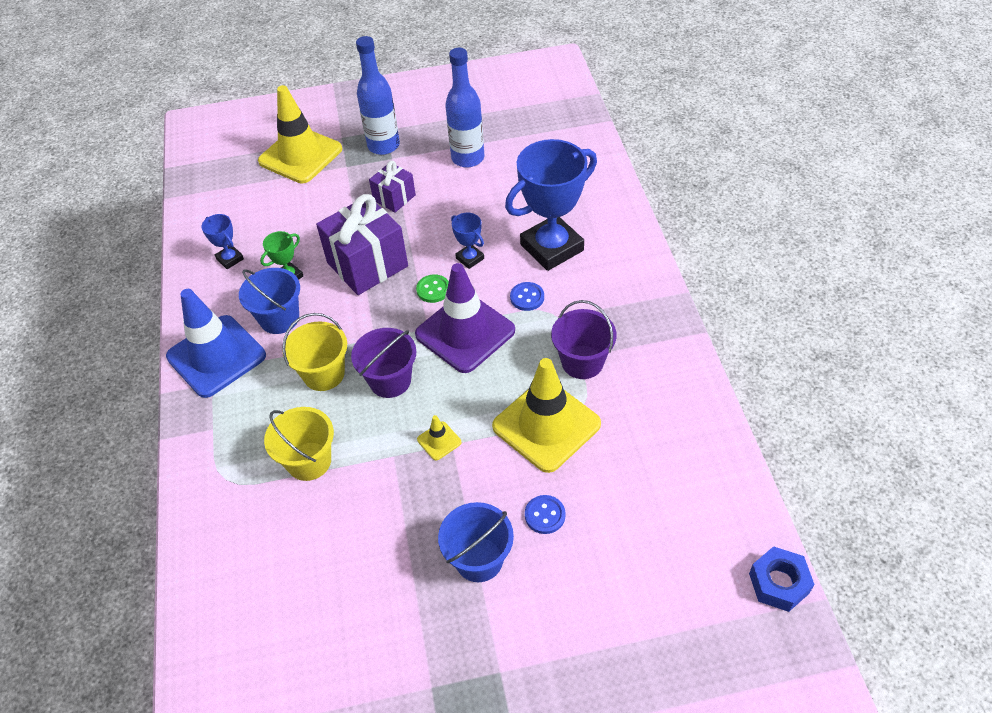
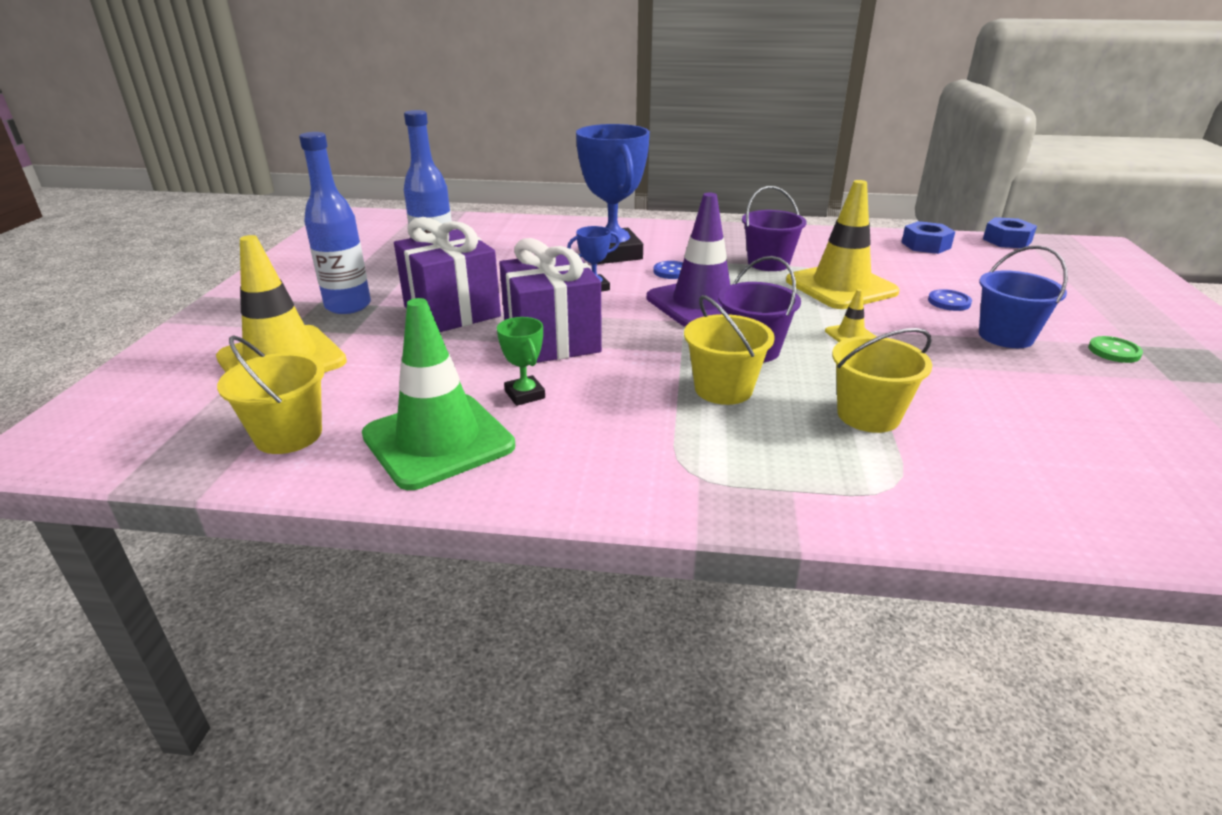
camera: 75 degrees left, 20 degrees down
blue traffic cone [166,289,266,398] -> none
blue trophy [201,214,244,269] -> green traffic cone [362,298,515,490]
blue bucket [239,268,300,334] -> none
purple gift [369,161,416,213] -> purple gift [394,217,501,332], size x1.83
green button [416,274,449,303] -> green button moved to [1088,336,1143,363]
none -> yellow bucket [217,335,325,454]
none -> blue nut [901,221,955,254]

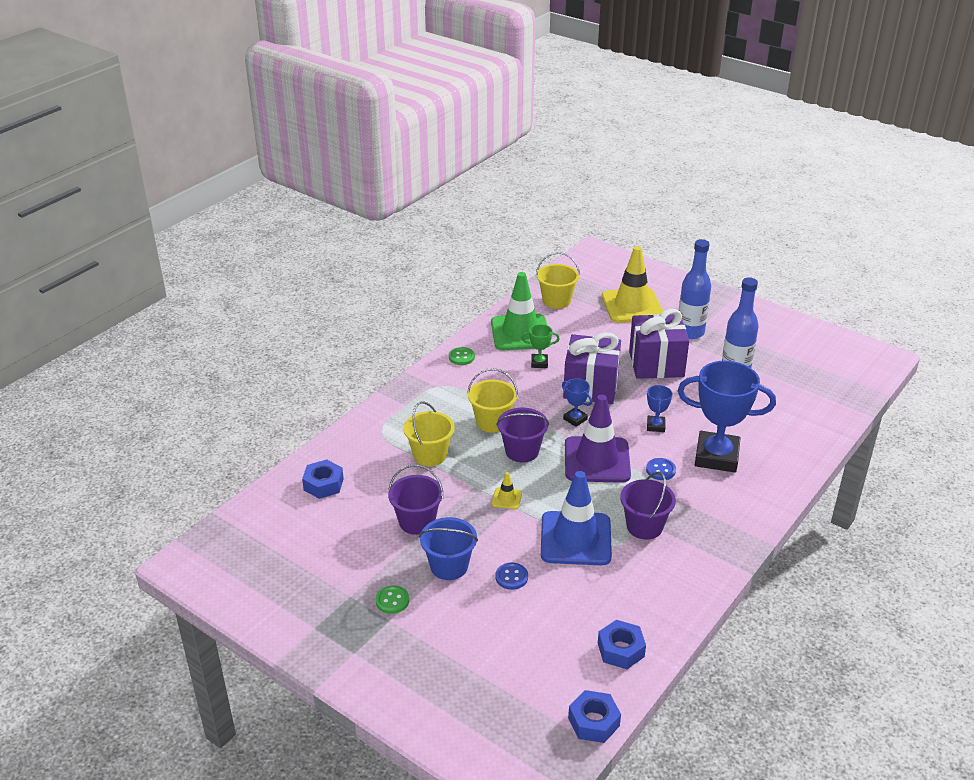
camera: 120 degrees right, 5 degrees up
yellow traffic cone [786,180,900,309] -> blue traffic cone [541,471,612,565]
none -> blue nut [302,460,344,499]
none -> purple bucket [388,465,443,535]
none -> green button [449,347,475,365]
none -> blue trophy [562,378,592,427]

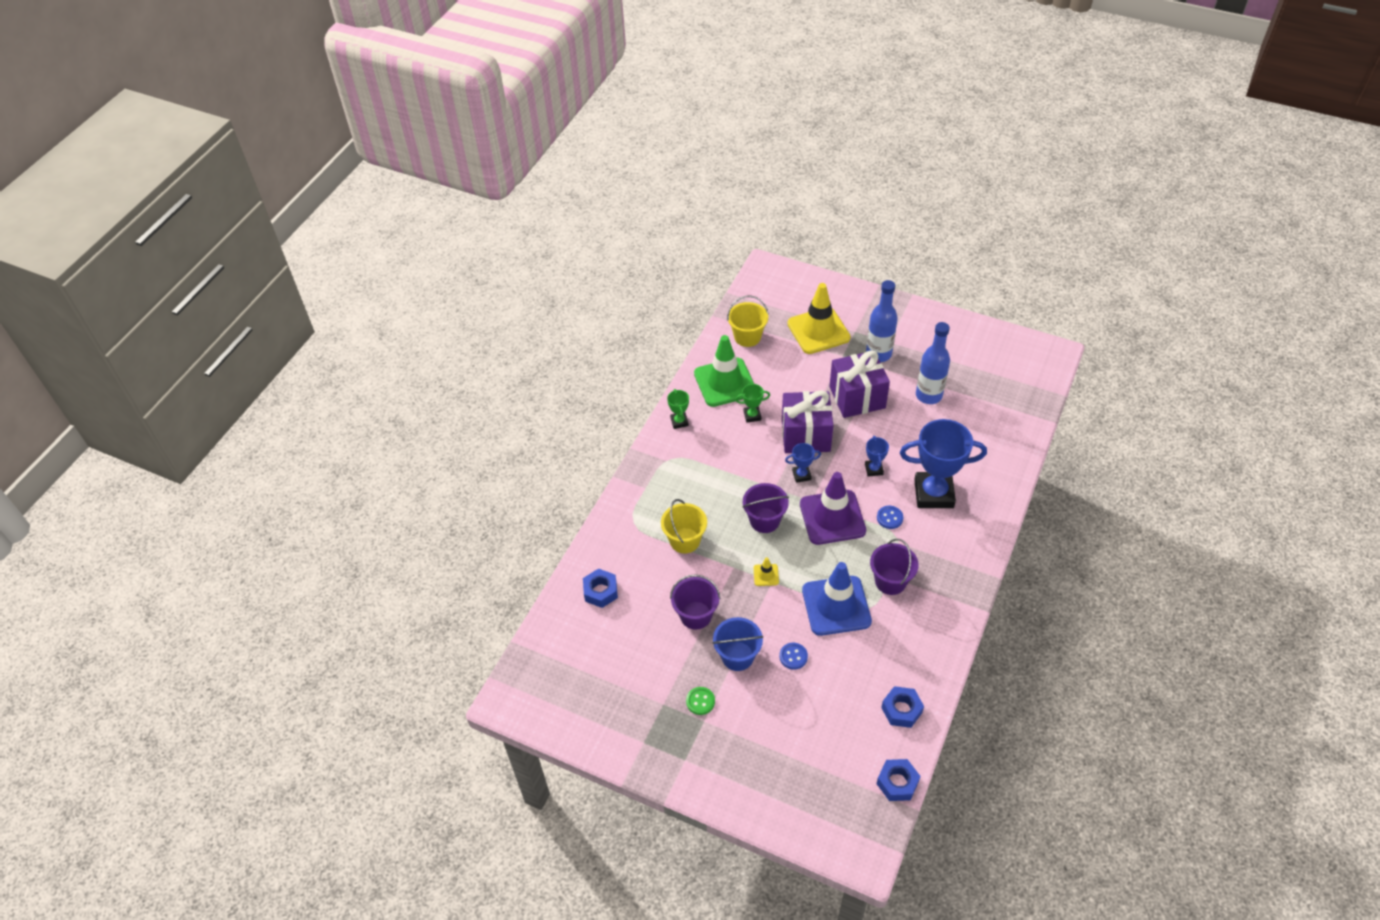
camera: 10 degrees left, 15 degrees up
green button [449,347,475,365] -> green trophy [667,389,689,429]
yellow bucket [467,368,518,433] -> none
blue trophy [562,378,592,427] -> blue trophy turned 45 degrees counterclockwise [785,443,821,483]

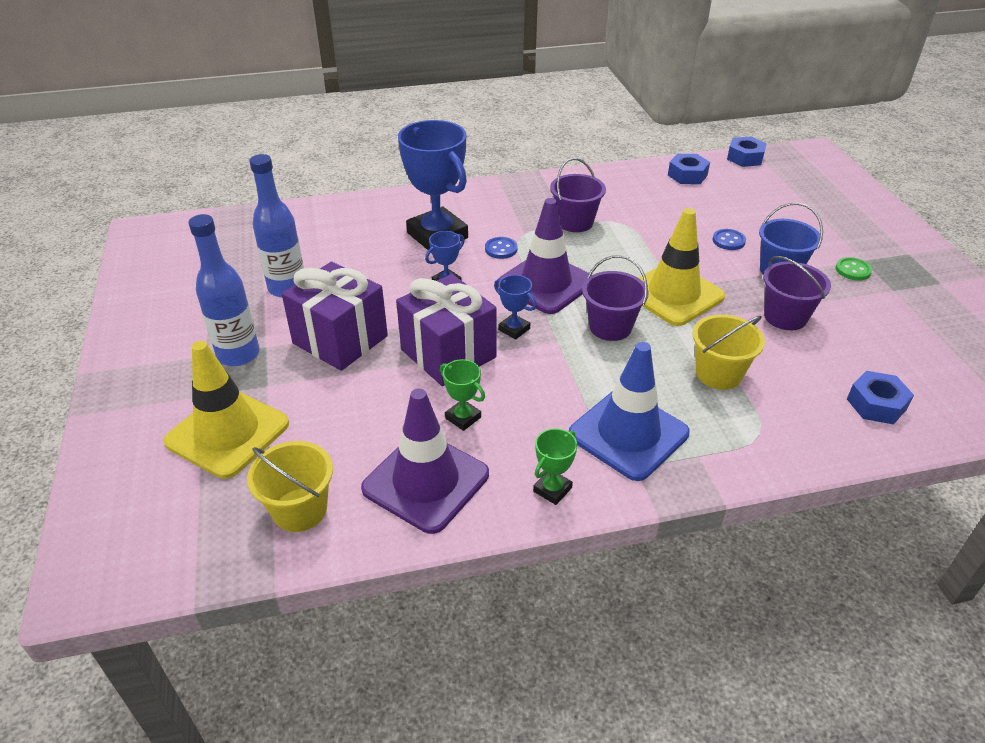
camera: 130 degrees left, 10 degrees down
green traffic cone [694,335,754,407] -> purple traffic cone [361,388,489,534]
yellow traffic cone [754,557,779,586] -> yellow traffic cone [638,208,725,326], size x2.43
blue traffic cone [802,562,872,636] -> blue traffic cone moved to [569,342,690,481]

